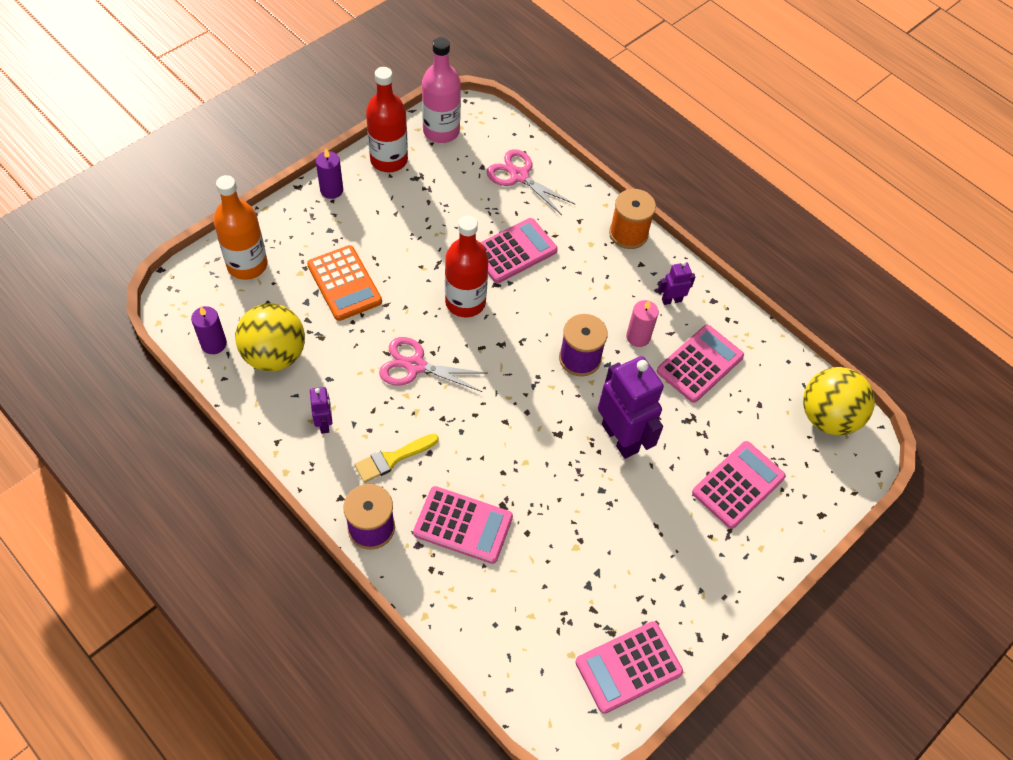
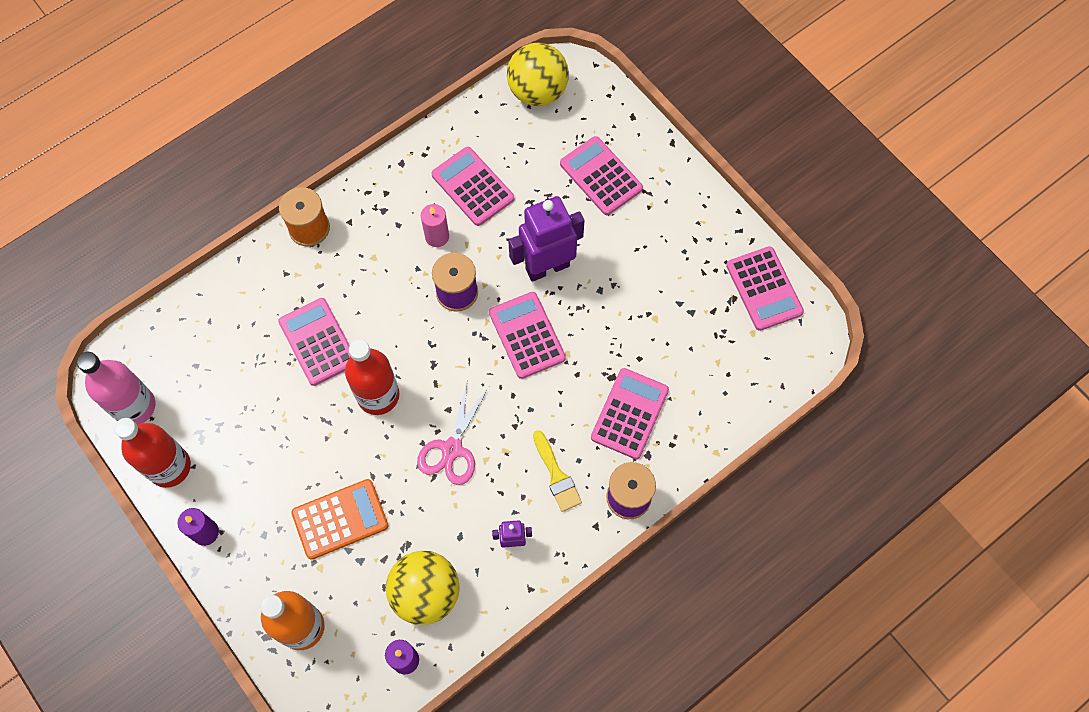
camera: 80 degrees left, 10 degrees up
pink scissors [486,149,575,215] -> none
purple robot [658,261,695,305] -> none
none -> pink calculator [489,292,566,379]

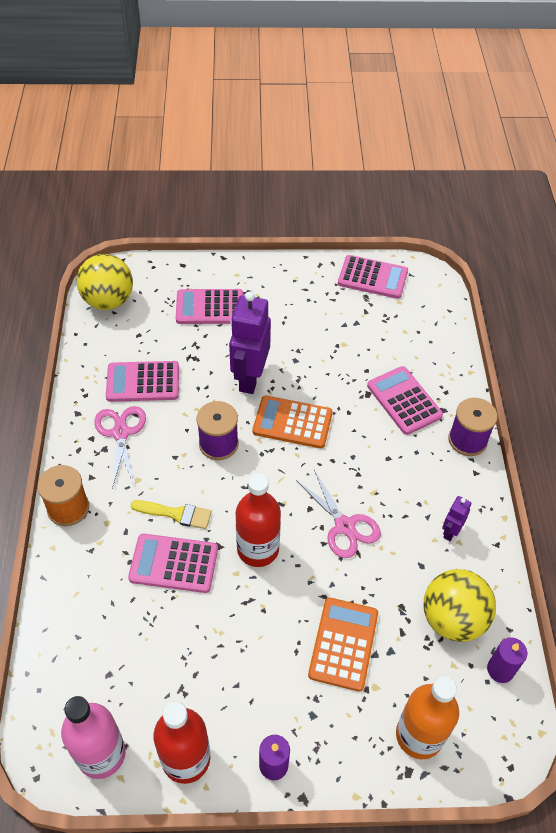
camera: 55 degrees left, 15 degrees down
pink candle [421,204,449,247] -> none
pink calculator [489,292,566,379] -> orange calculator [253,395,333,448]
yellow brush [533,430,582,512] -> yellow brush moved to [131,500,212,529]
none -> pink scissors [94,406,146,488]

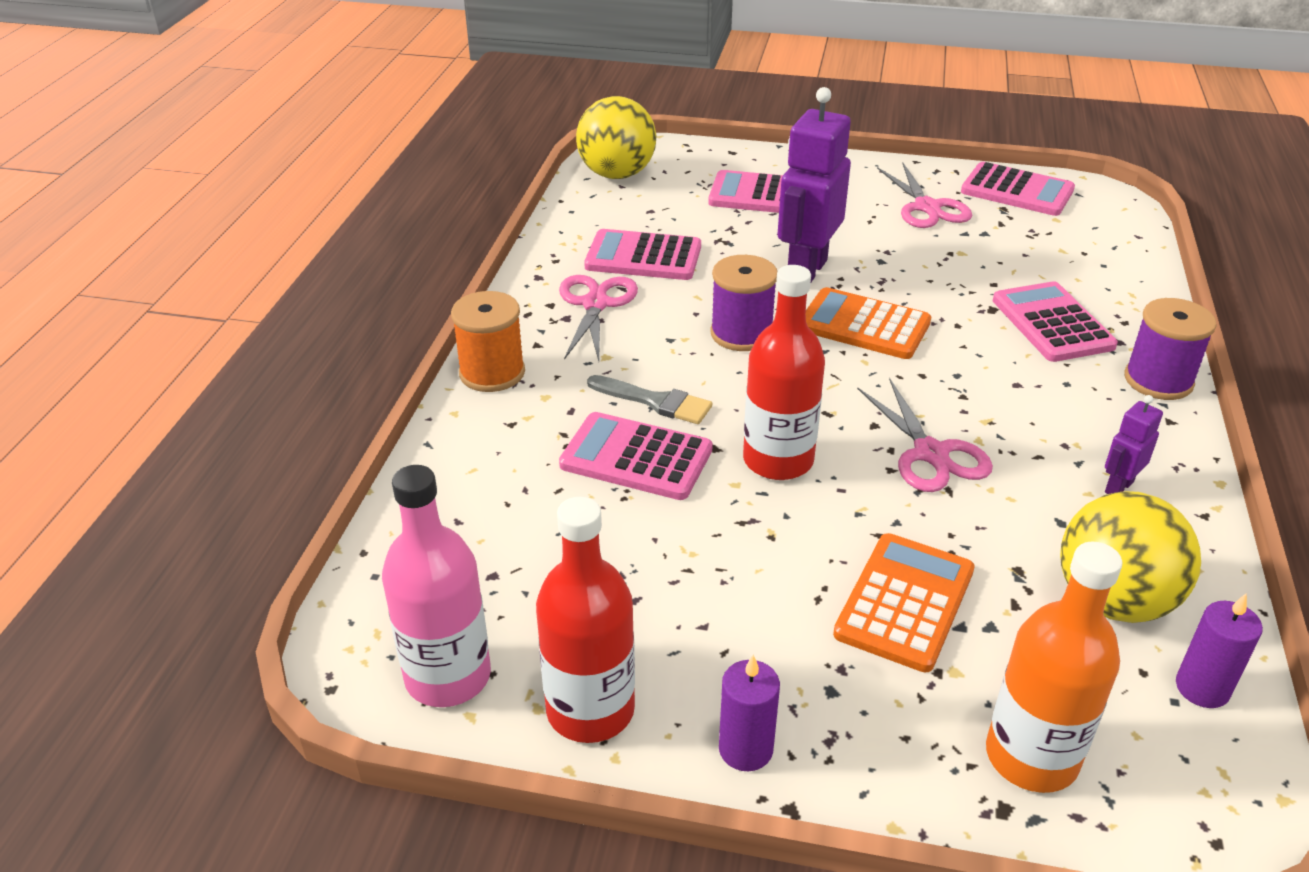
camera: 15 degrees right, 15 degrees down
yellow brush [131,500,212,529] -> grey brush [587,375,712,424]
none -> pink scissors [877,163,972,228]

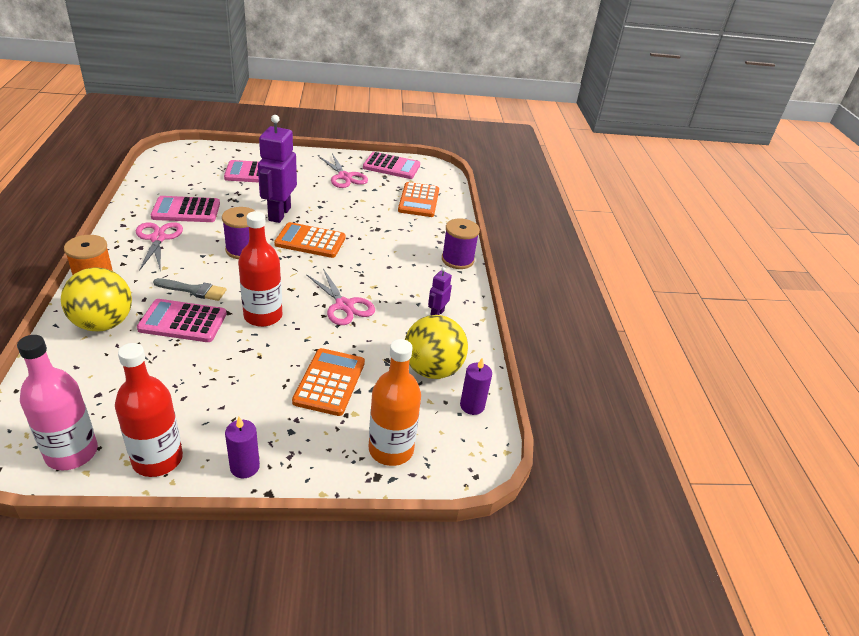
camera: 20 degrees left, 0 degrees up
yellow ball [576,96,657,179] -> yellow ball moved to [61,267,132,331]
pink calculator [993,281,1118,362] -> none
none -> orange calculator [398,182,439,217]

